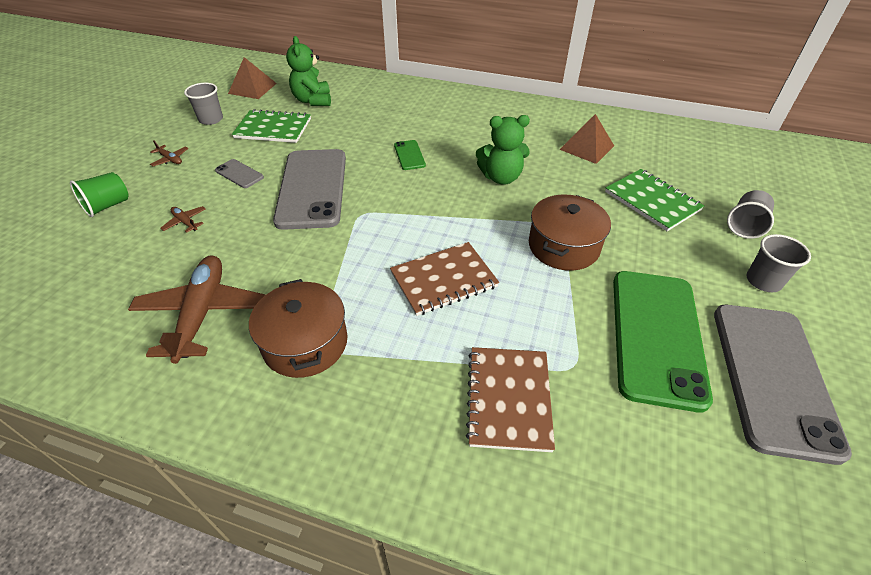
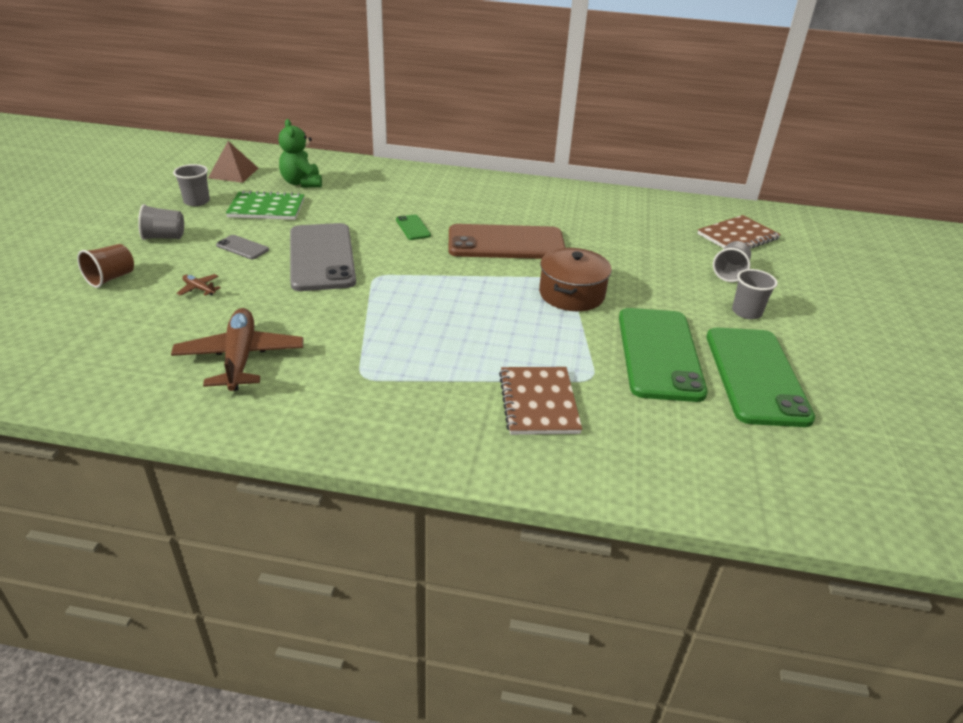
camera: 10 degrees left, 10 degrees down
green cup [70,172,129,217] -> brown cup [77,244,134,288]
brown plane [150,140,189,166] -> grey cup [138,204,184,240]
brown pot [249,279,347,378] -> none
brown notebook [390,242,499,316] -> brown notebook moved to [697,215,781,249]
green teddy bear [476,115,530,185] -> brown phone [448,224,565,259]
brown pyramid [559,114,614,164] -> none
green notebook [605,169,704,231] -> none
grey phone [714,305,852,465] -> green phone [707,328,815,427]

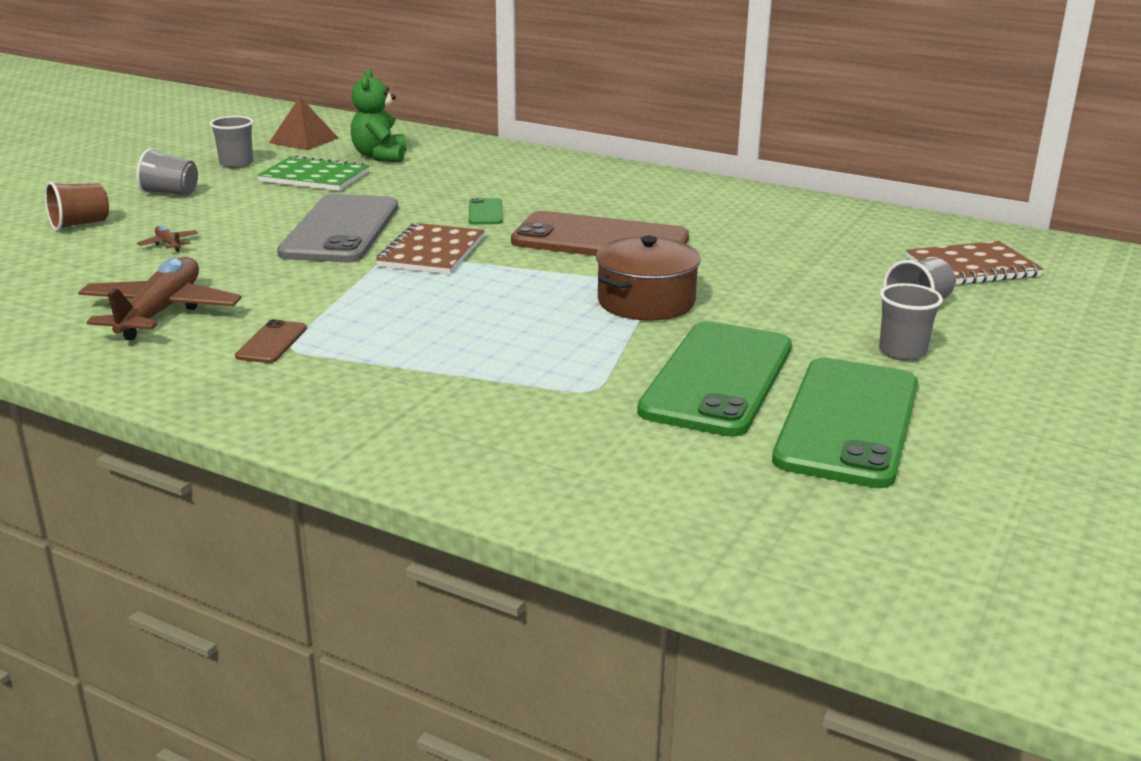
camera: 20 degrees right, 10 degrees down
grey phone [216,235,269,259] -> none
brown notebook [499,367,582,435] -> brown notebook moved to [376,223,485,274]
none -> brown phone [235,319,307,363]

